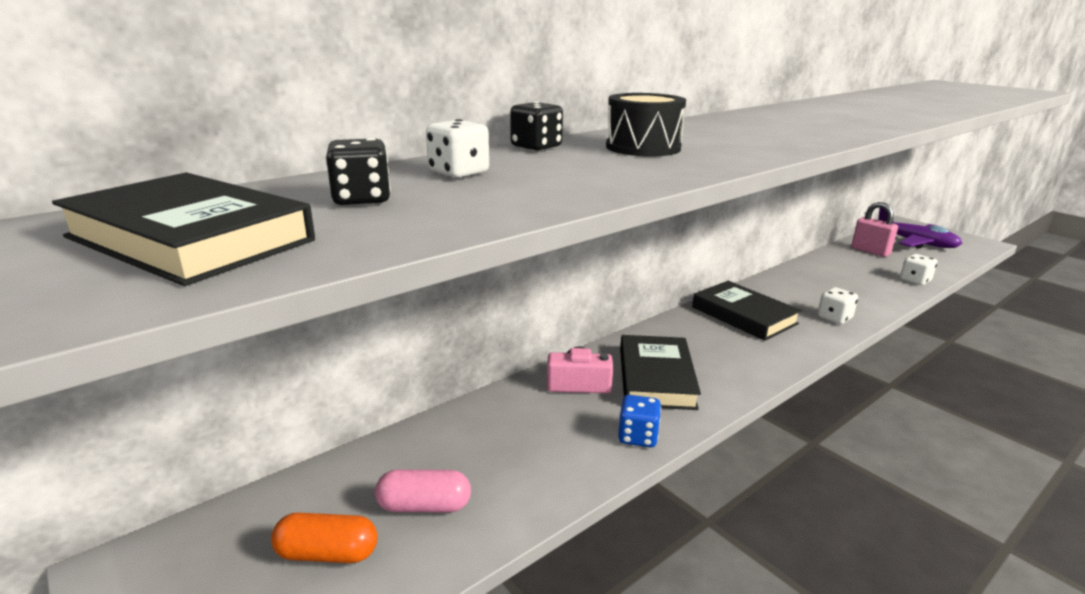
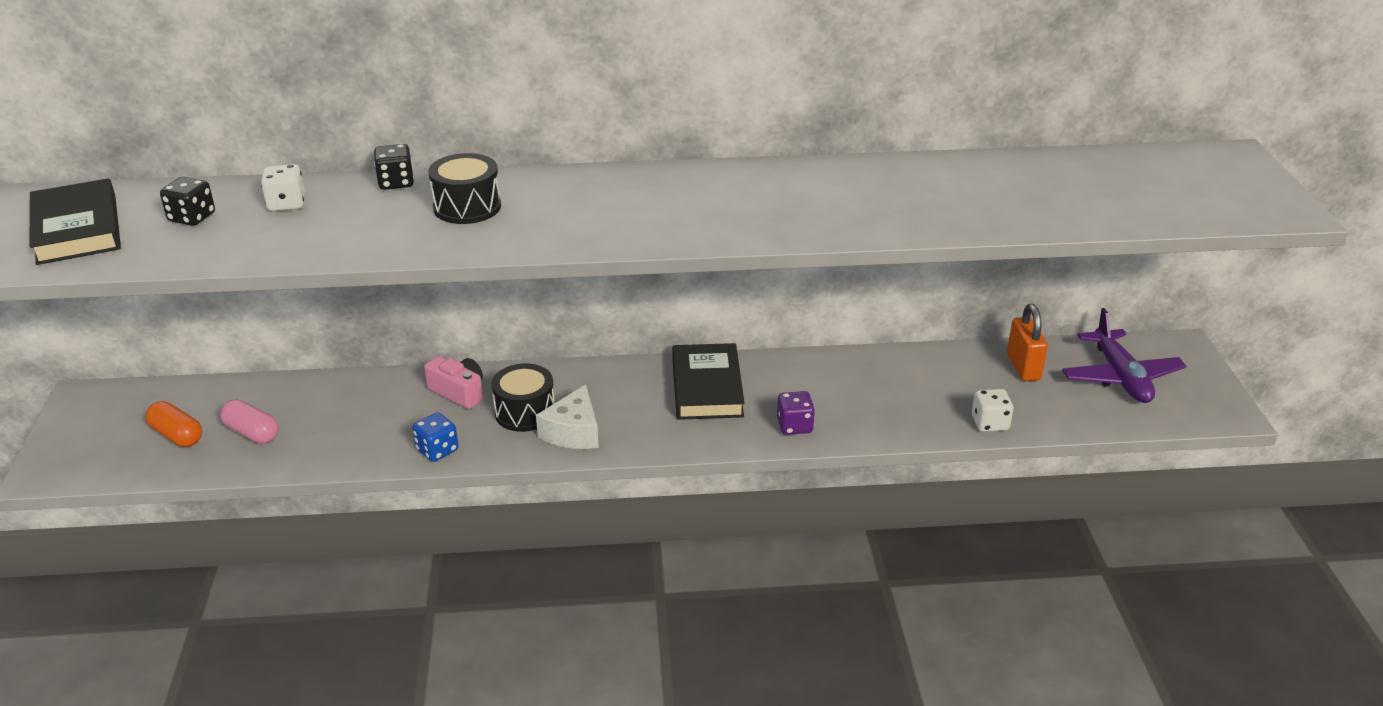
camera: 35 degrees right, 10 degrees up
black book [620,335,701,410] -> black drum [491,364,555,432]
white dice [818,287,858,324] -> purple dice [777,391,815,435]
pink padlock [851,202,898,257] -> orange padlock [1007,304,1048,381]
none -> white cheese [536,385,599,449]

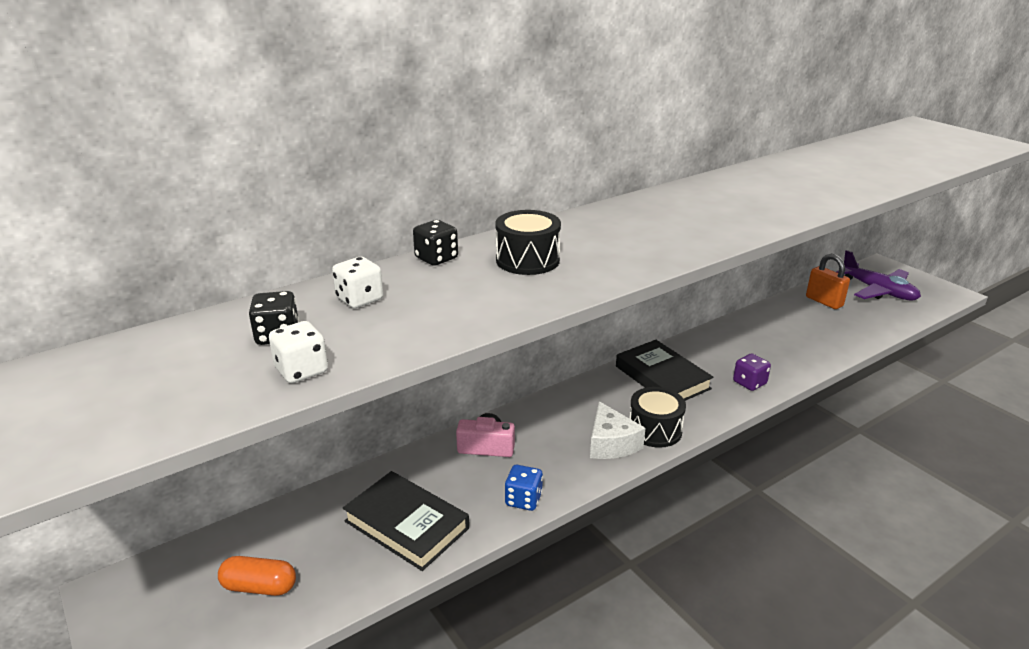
camera: 30 degrees left, 5 degrees down
black book [30,178,121,265] -> black book moved to [343,471,469,571]
pink capsule [220,399,279,444] -> none
black drum [491,364,555,432] -> black drum moved to [630,387,686,448]
white dice [972,389,1013,432] -> white dice moved to [269,321,328,383]

